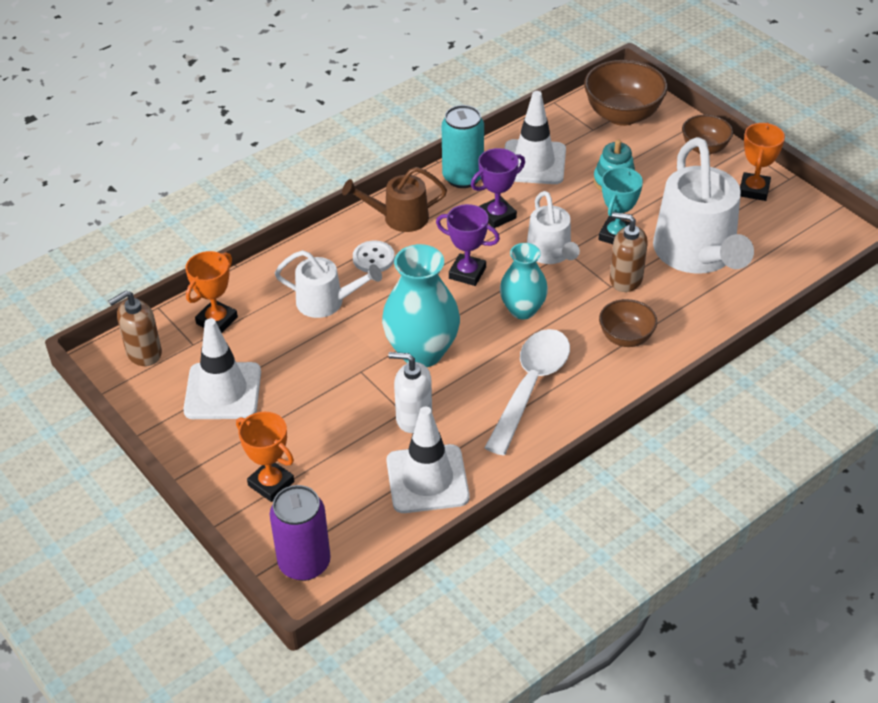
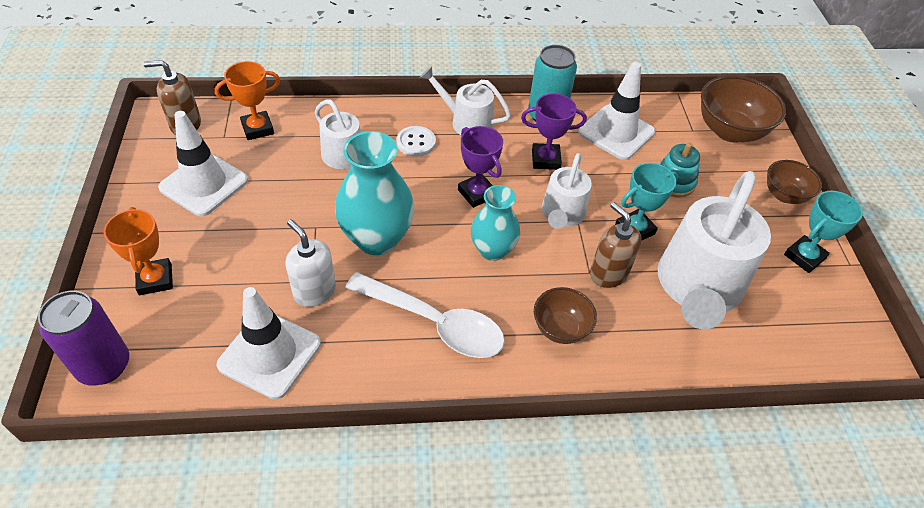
camera: 30 degrees right, 5 degrees up
brown watering can [342,167,447,232] -> white watering can [420,66,511,135]
white spoon [484,329,570,455] -> white spoon turned 60 degrees clockwise [345,272,505,358]
orange trophy [740,123,785,201] -> turquoise trophy [784,191,863,273]

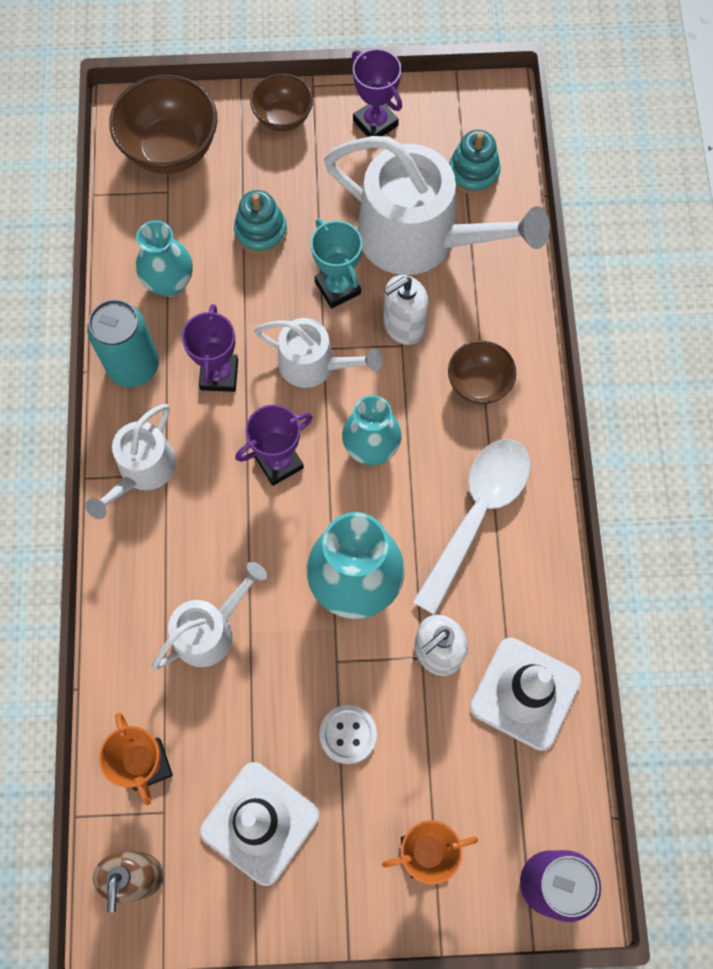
camera: 85 degrees left, 20 degrees up
white button [396,126,436,157] -> white button moved to [319,705,377,764]
white traffic cone [579,62,655,160] -> turquoise vase [136,220,193,297]
brown soap dispenser [590,202,642,288] -> white soap dispenser [383,275,429,345]
turquoise trophy [784,191,863,273] -> purple trophy [352,48,402,137]
none -> turquoise stacking toy [449,130,501,194]

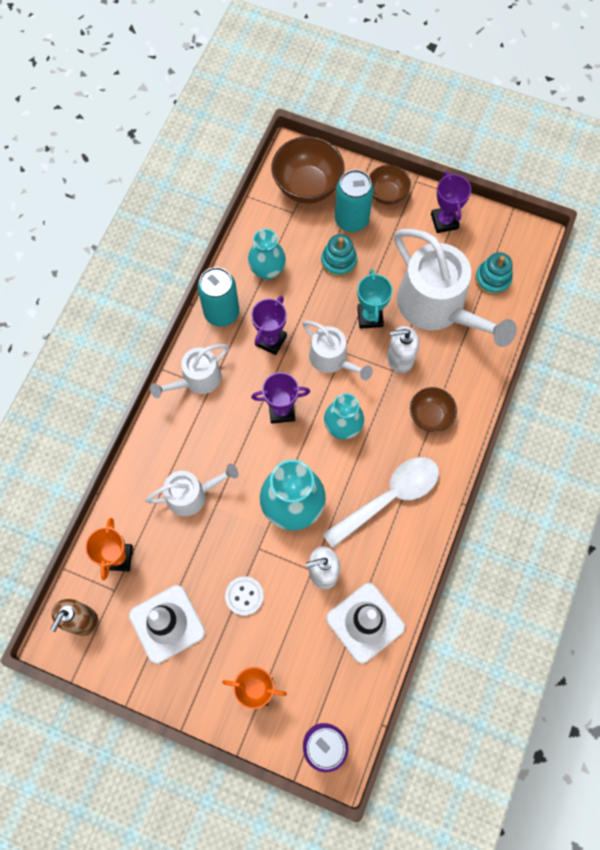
camera: 25 degrees right, 0 degrees up
none -> turquoise can [335,170,374,232]

